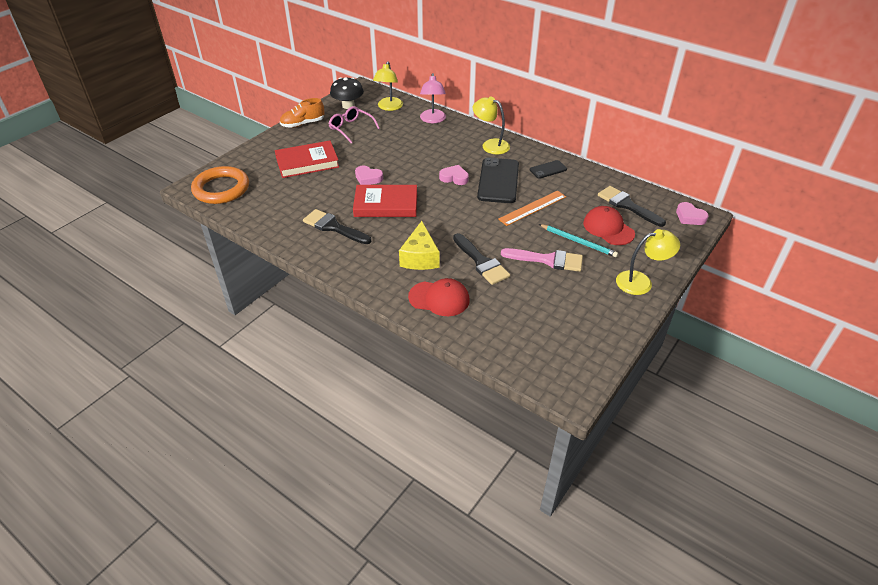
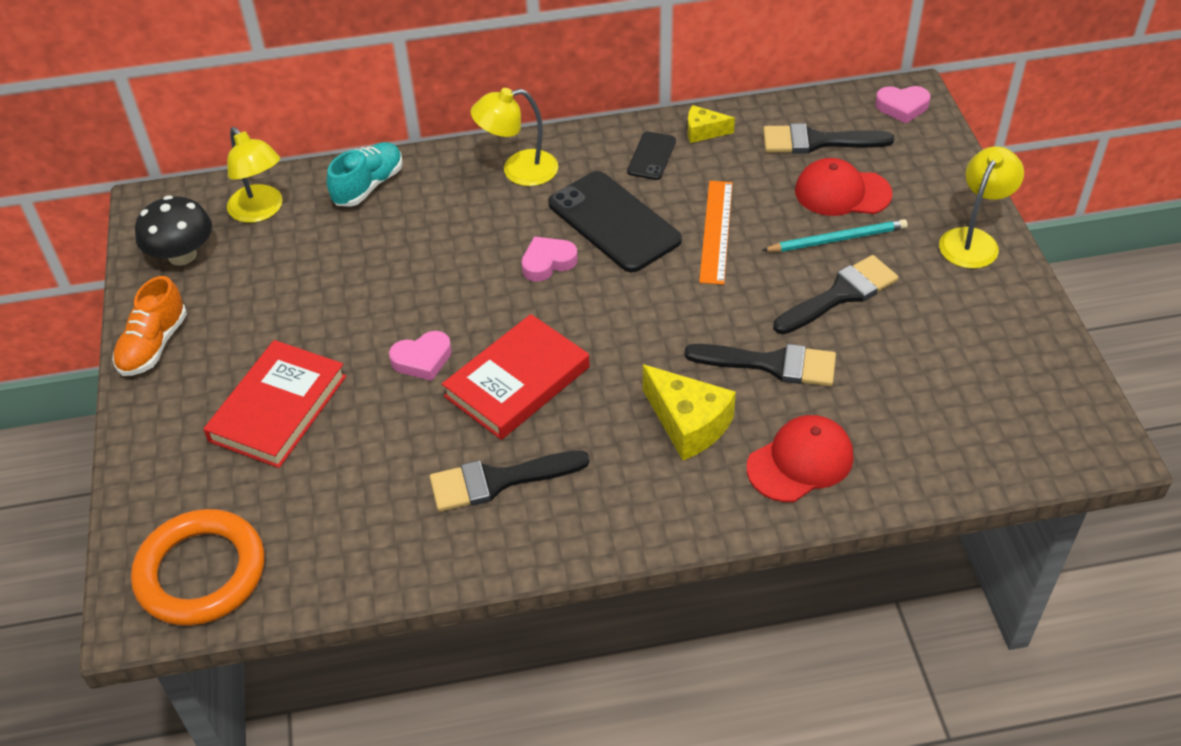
camera: 45 degrees left, 5 degrees up
pink glasses [328,106,380,143] -> none
pink lamp [420,73,446,123] -> turquoise shoe [326,142,403,207]
pink brush [501,248,583,272] -> black brush [773,255,899,334]
none -> yellow cheese [687,105,735,143]

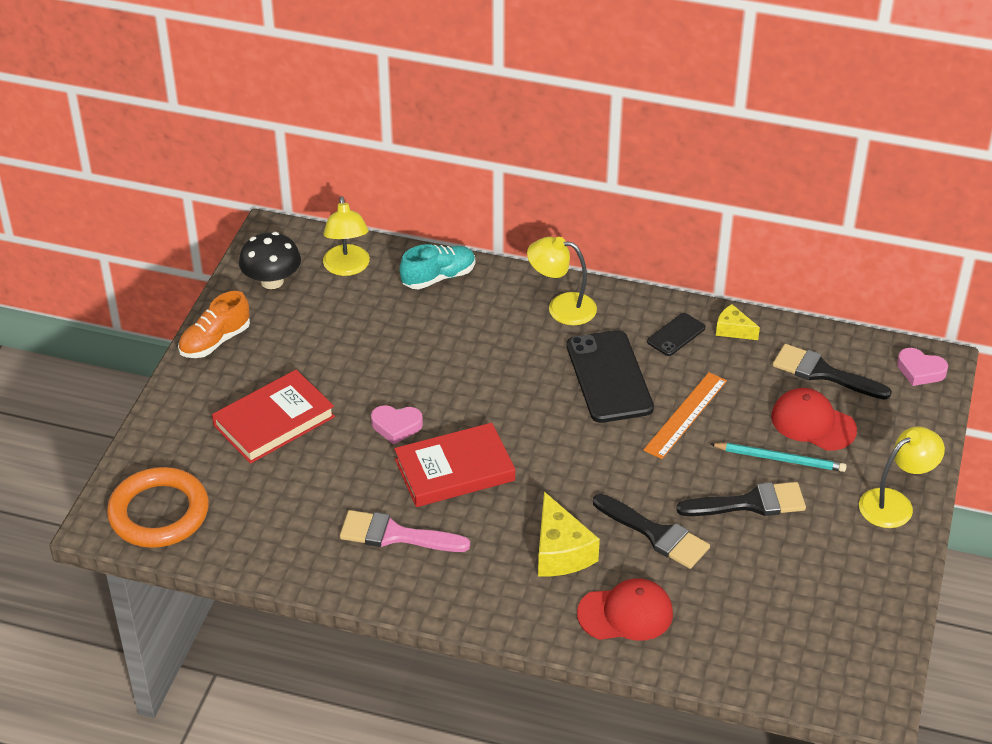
camera: 25 degrees right, 5 degrees down
black brush [430,450,590,512] -> pink brush [340,510,470,552]
pink heart [521,236,578,282] -> none

